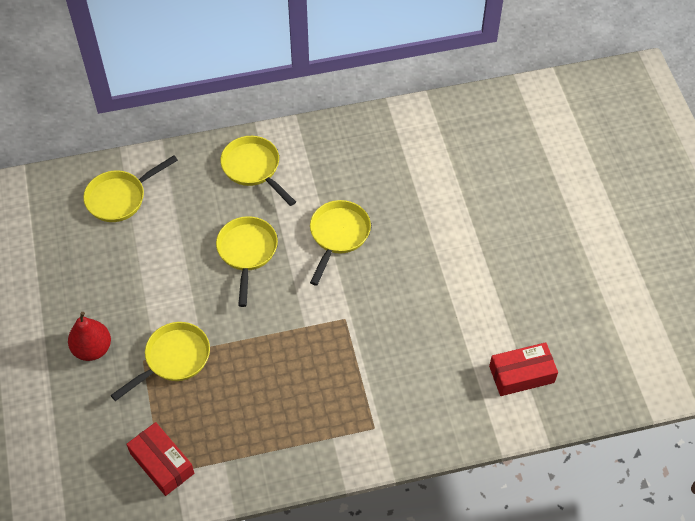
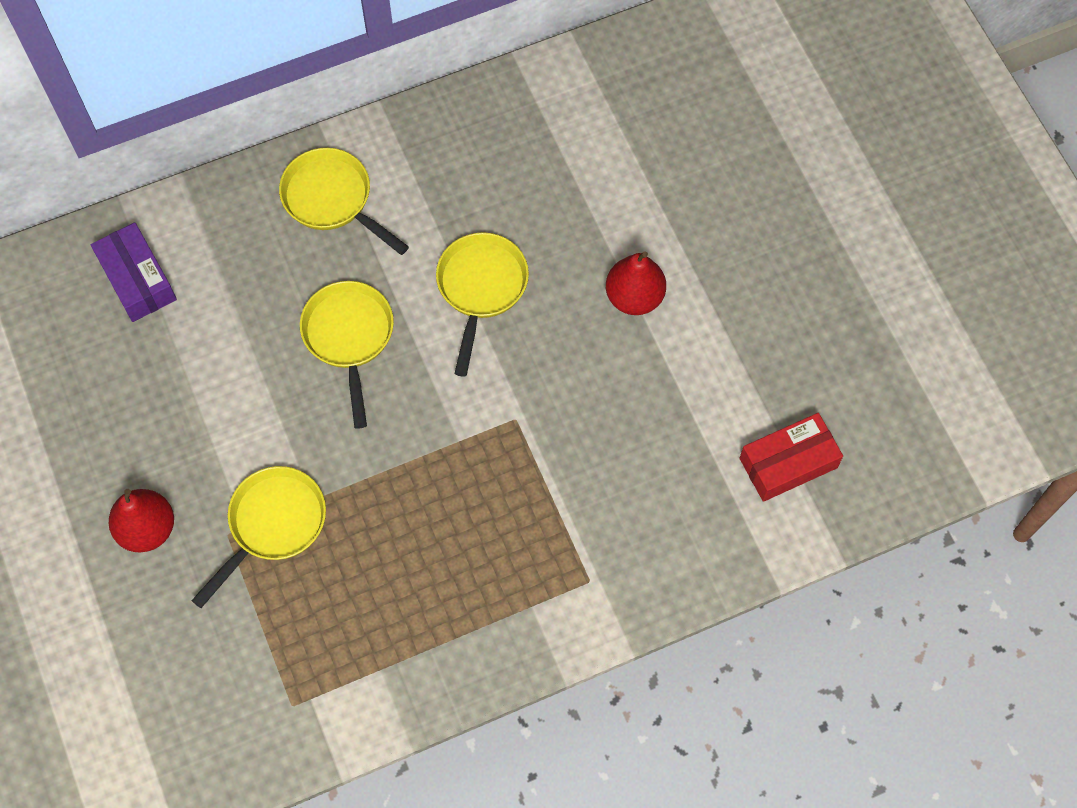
camera: 10 degrees left, 10 degrees up
yellow pan [83,155,178,222] -> purple box [91,223,177,322]
red box [126,422,194,496] -> none
none -> red pear [606,251,666,315]

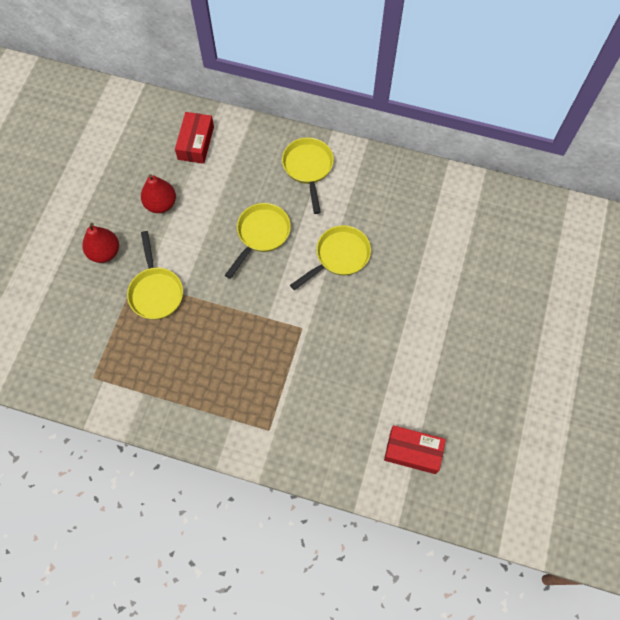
camera: 40 degrees right, 0 degrees up
purple box [91,223,177,322] -> red box [175,112,214,164]
yellow pan [191,466,326,608] -> yellow pan turned 90 degrees clockwise [127,231,183,320]
red pear [606,251,666,315] -> red pear moved to [141,174,176,213]

